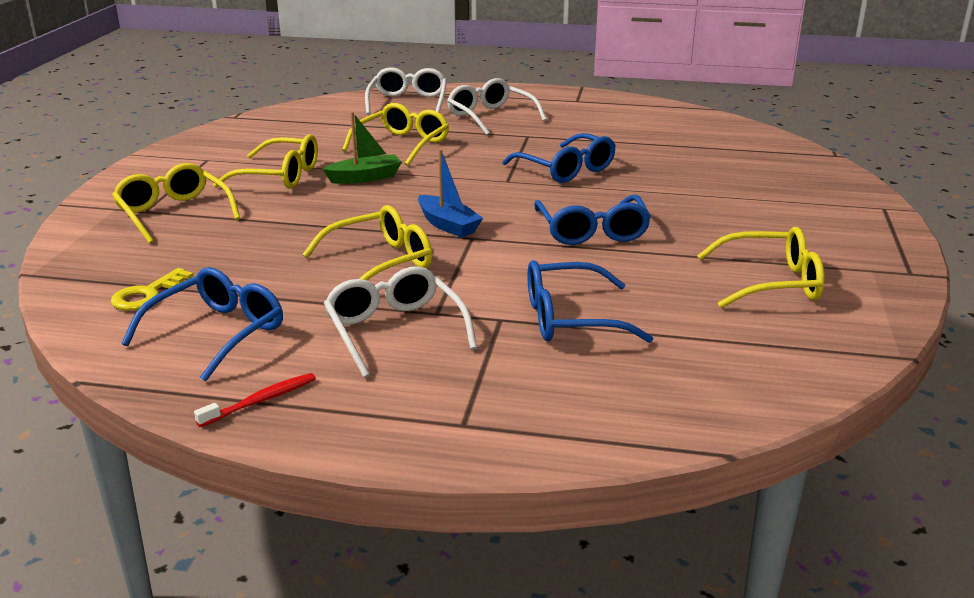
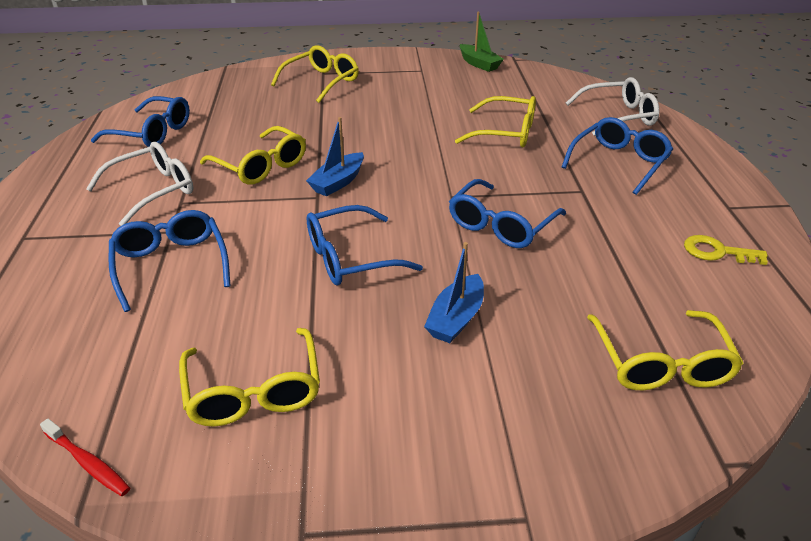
camera: 75 degrees right, 10 degrees up
yellow key [111,268,193,310] -> yellow key moved to [684,235,768,265]
red toothbrush [194,373,316,427] -> red toothbrush moved to [40,418,130,496]
yellow glasses [213,134,318,189] -> yellow glasses moved to [587,310,744,390]
green boat [323,111,402,184] -> green boat moved to [460,12,504,72]
white glasses [447,78,547,135] -> blue glasses [562,117,673,195]
none -> blue boat [424,242,484,343]

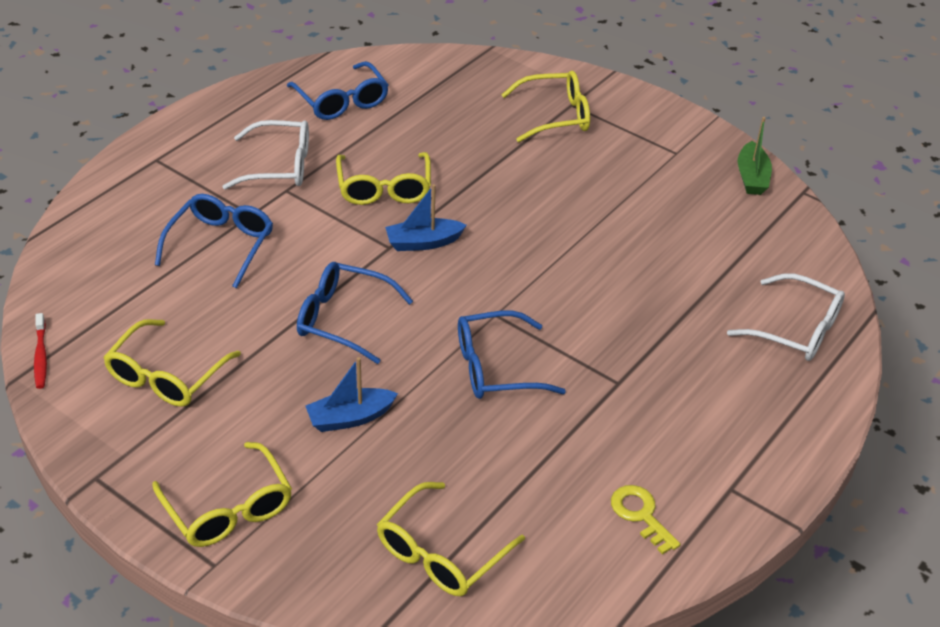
camera: 40 degrees right, 5 degrees up
yellow glasses [455,96,536,148] -> yellow glasses moved to [152,442,292,547]
blue glasses [562,117,673,195] -> none

